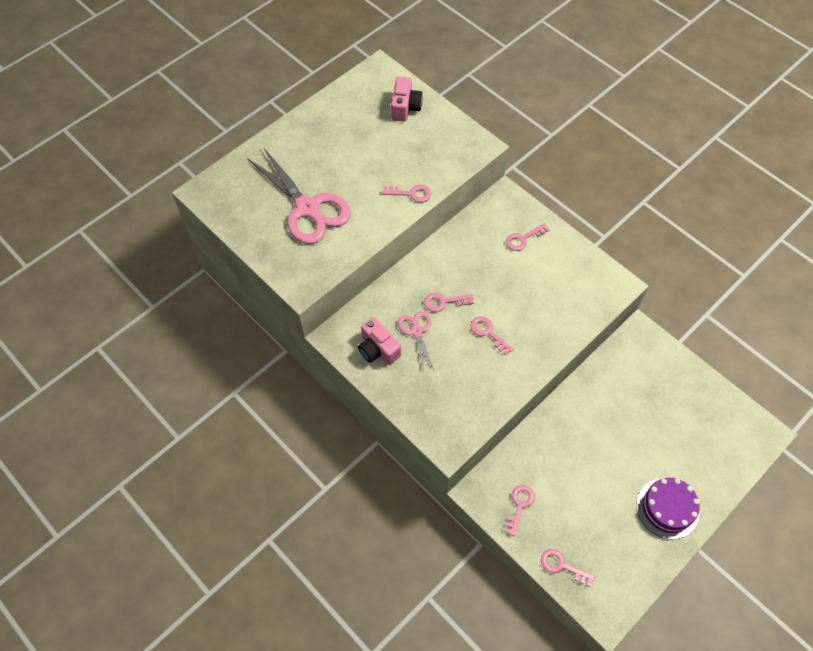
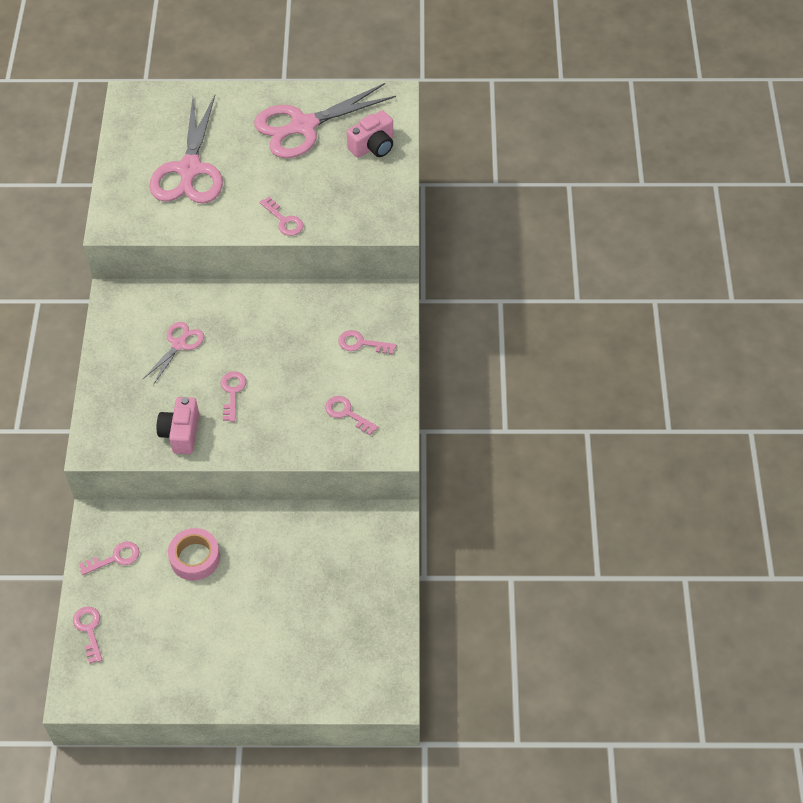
camera: 45 degrees right, 5 degrees down
pink camera [358,318,401,365] -> pink camera moved to [157,397,199,454]
pink key [424,293,474,312] -> pink key moved to [325,396,378,435]
purple cake [636,478,700,540] -> none
none -> pink tape [168,528,220,581]
none -> pink scissors [254,83,396,158]

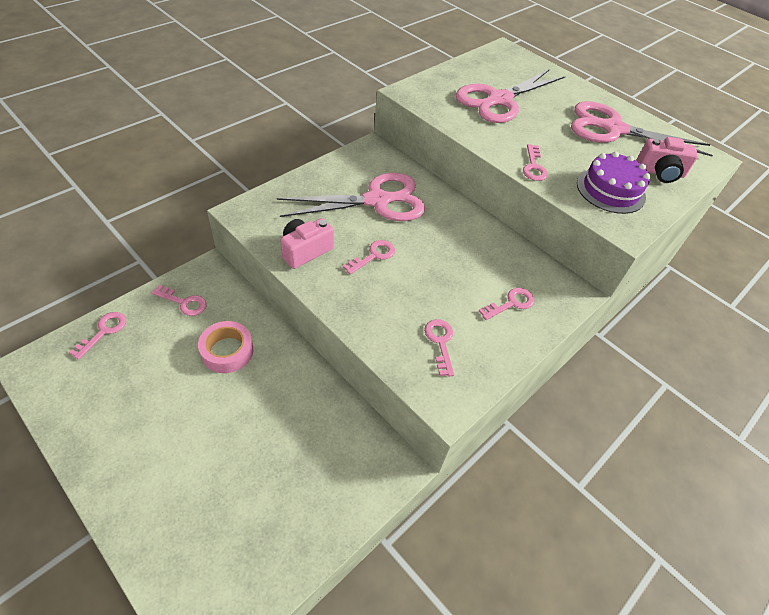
camera: 40 degrees right, 5 degrees down
pink scissors [143,322,204,385] -> pink scissors [277,173,425,221], size x1.95
pink key [339,330,396,355] -> pink key turned 90 degrees clockwise [479,288,534,320]
none -> purple cake [577,152,651,214]

